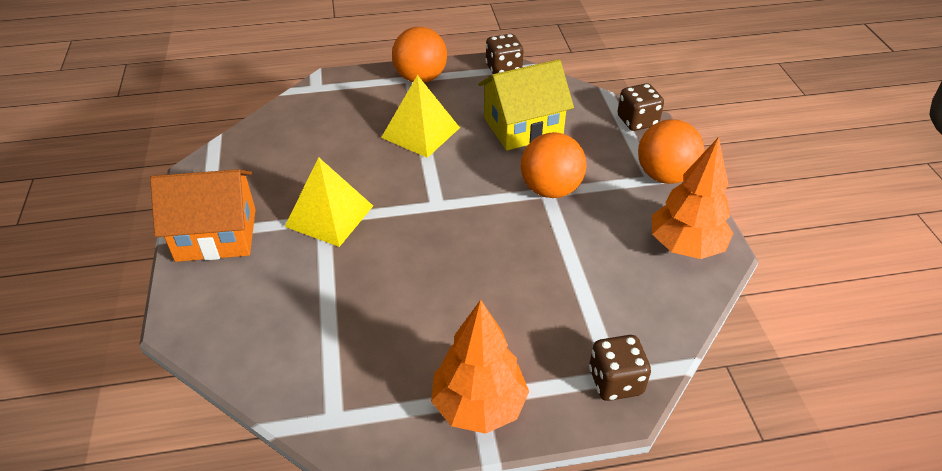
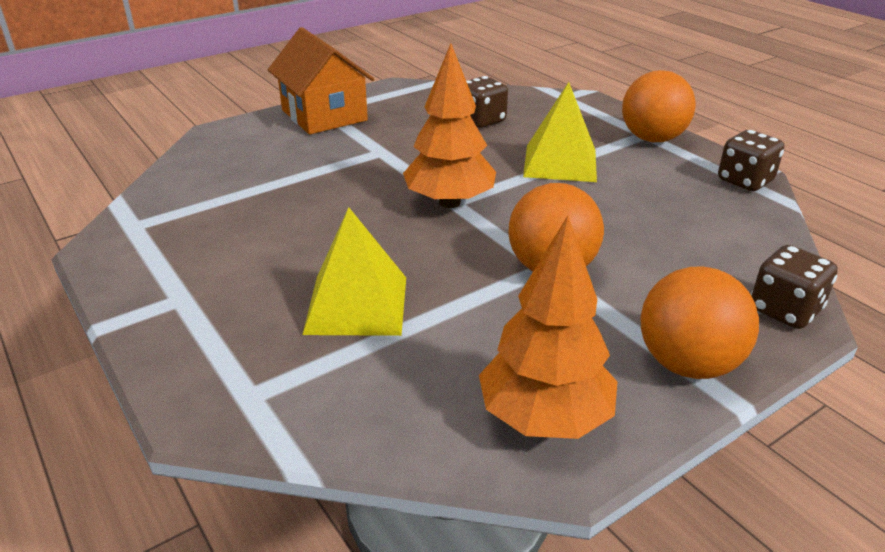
camera: 65 degrees right, 10 degrees down
yellow pyramid [285,157,373,247] -> yellow pyramid moved to [302,207,406,336]
orange tree [431,300,529,434] -> orange tree moved to [403,43,496,208]
yellow house [478,59,574,151] -> none
brown dice [589,335,651,401] -> brown dice moved to [466,76,508,128]

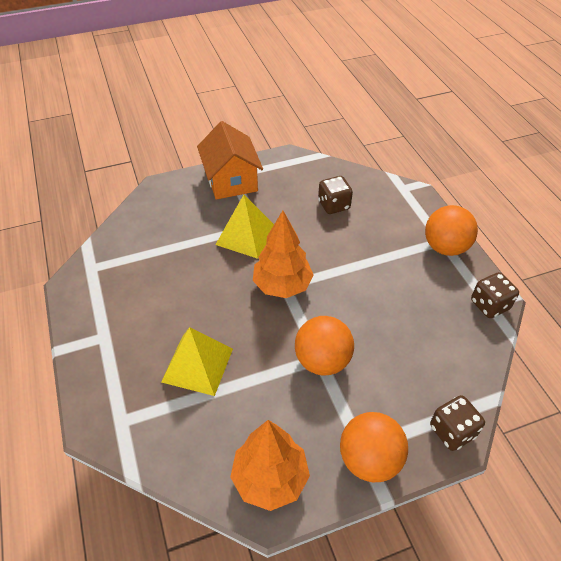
camera: 15 degrees right, 15 degrees up
yellow pyramid [523,82,597,182] -> yellow pyramid moved to [215,195,274,259]

